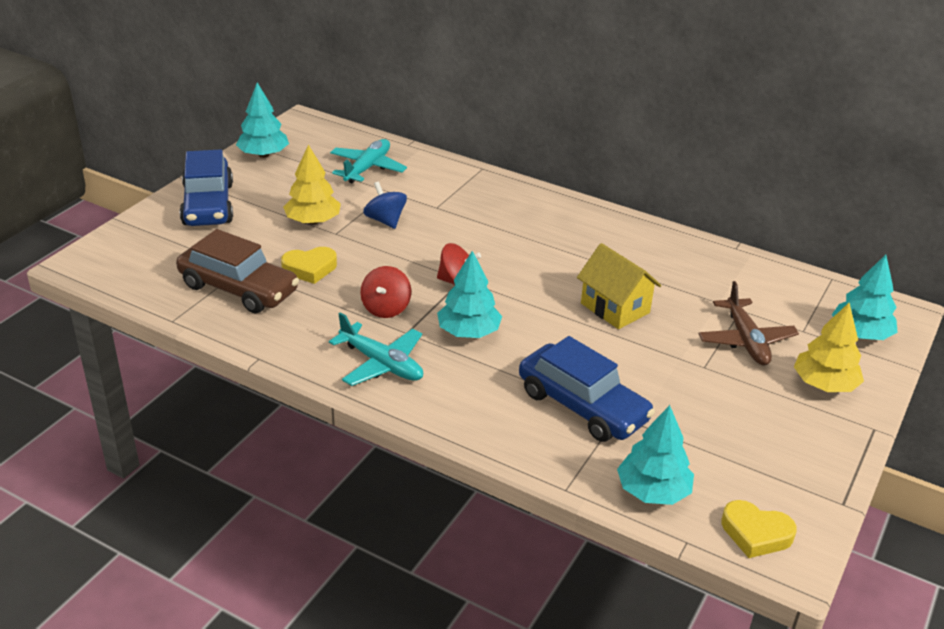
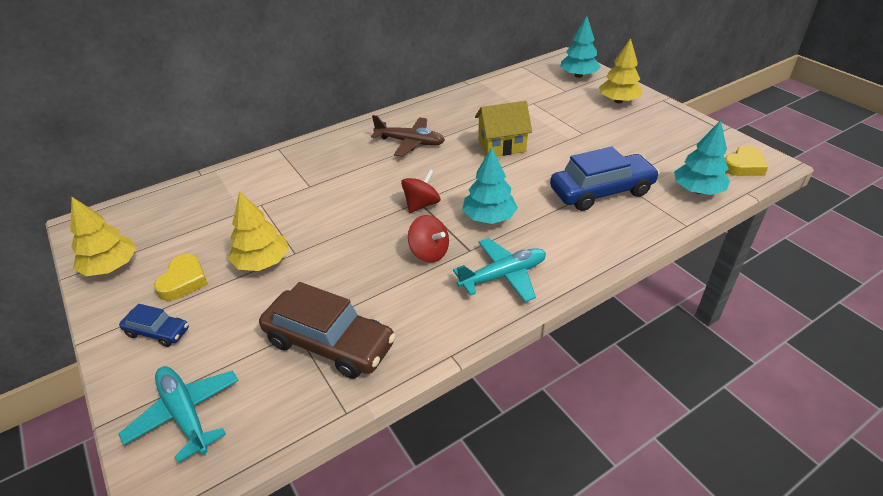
camera: 60 degrees left, 5 degrees up
brown car [176,229,299,314] -> brown car turned 60 degrees clockwise [259,282,396,379]
blue car [180,149,233,226] -> blue car [119,304,189,347], size x0.51
turquoise tree [236,82,289,158] -> yellow tree [70,197,137,276]
yellow heart [281,247,337,284] -> yellow heart moved to [154,254,208,301]
turquoise plane [330,139,407,183] -> turquoise plane moved to [118,366,239,463]
blue spinning top [363,182,407,229] -> none
brown plane [698,281,799,365] -> brown plane moved to [371,115,445,157]

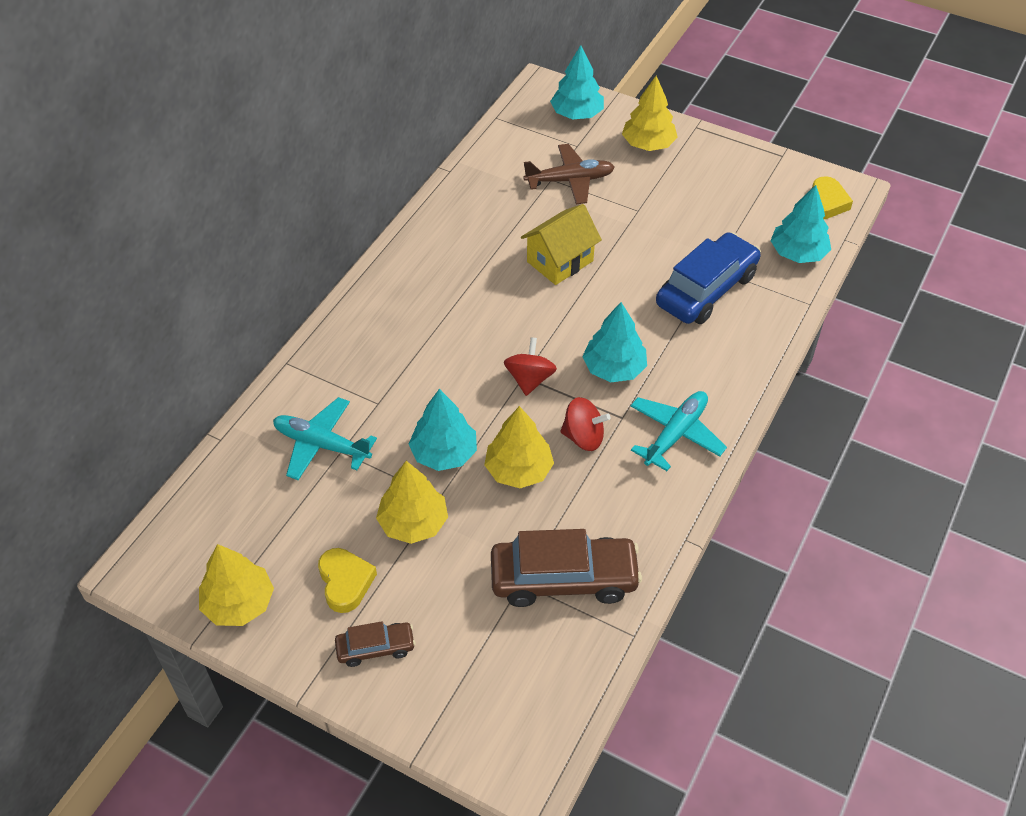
camera: 30 degrees left, 10 degrees up
turquoise plane [118,366,239,463] -> turquoise plane moved to [273,397,377,480]
blue car [119,304,189,347] -> brown car [335,621,416,667]
brown plane [371,115,445,157] -> brown plane moved to [523,144,615,204]
none -> turquoise tree [409,389,477,471]
none -> yellow tree [484,406,554,488]

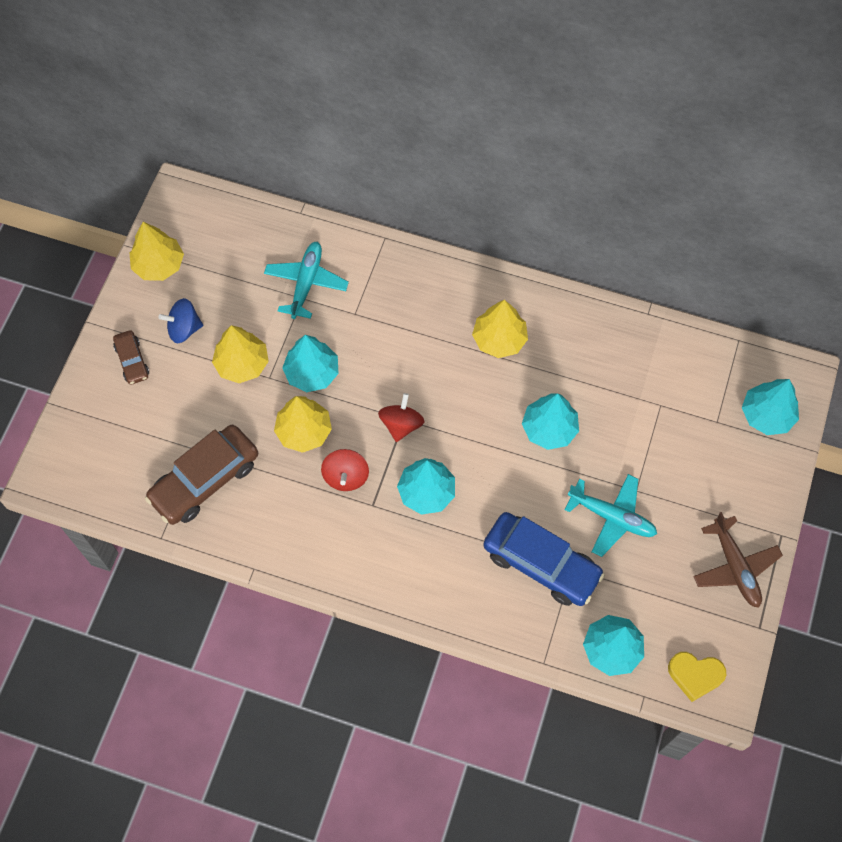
camera: 80 degrees right, 15 degrees up
yellow heart [318,548,377,613] -> blue spinning top [158,298,203,343]
brown car [491,529,642,607] -> brown car turned 60 degrees clockwise [145,425,258,525]
red spinning top [504,337,557,396] -> red spinning top turned 75 degrees counterclockwise [378,393,424,442]
yellow house [521,204,602,285] -> turquoise tree [522,393,579,450]
brown plane [523,144,615,204] -> brown plane moved to [693,512,783,608]
yellow tree [622,76,678,151] -> yellow tree moved to [472,300,528,358]
turquoise plane [631,391,727,471] -> turquoise plane moved to [565,474,657,557]

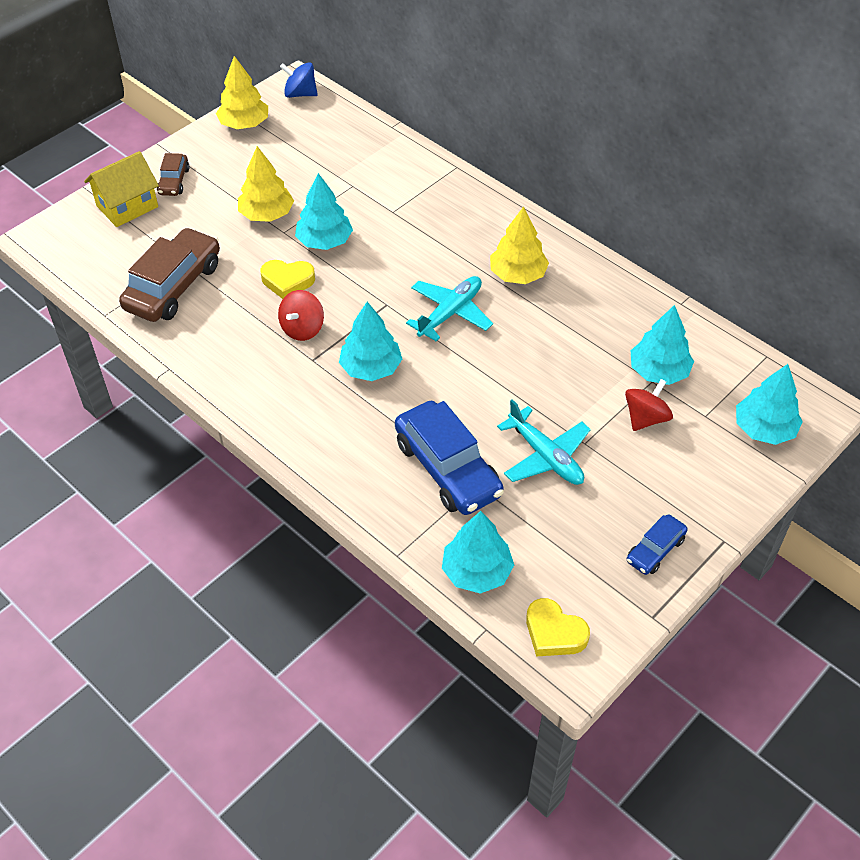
camera: 25 degrees right, 15 degrees down
brown car [145,425,258,525] -> brown car turned 135 degrees clockwise [119,227,220,322]
blue spinning top [158,298,203,343] -> blue spinning top moved to [280,62,318,98]
turquoise plane [264,242,349,319] -> turquoise plane moved to [406,276,493,341]
yellow tree [274,396,332,453] -> yellow heart [260,260,315,299]
red spinning top [378,393,424,442] -> red spinning top moved to [625,379,673,431]
turquoise tree [522,393,579,450] -> turquoise tree moved to [631,305,694,385]
brown plane [693,512,783,608] -> blue car [627,514,688,575]
none -> yellow house [84,151,159,227]

